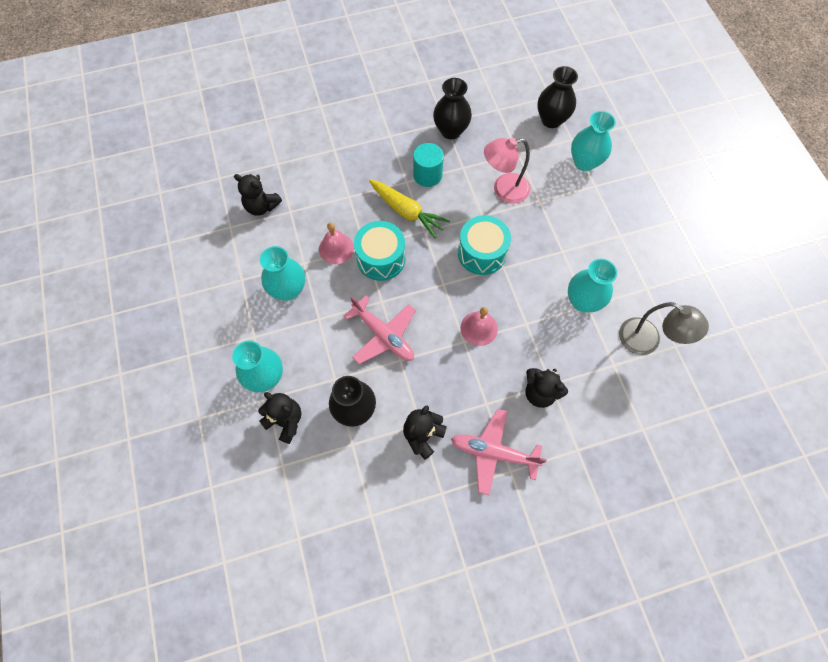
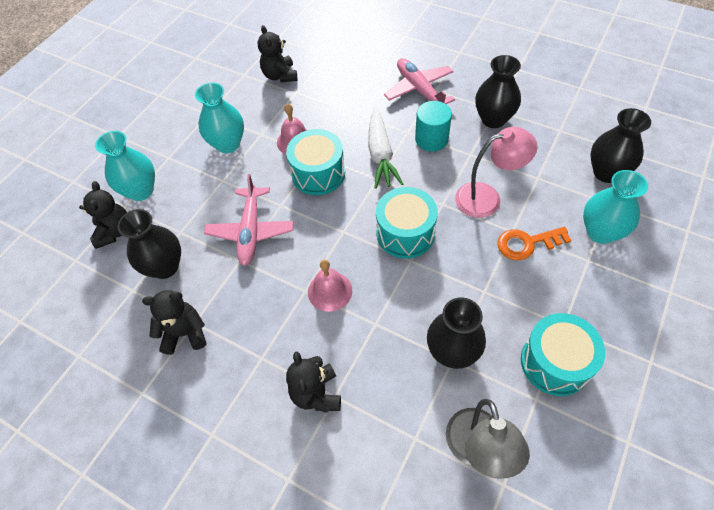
camera: 50 degrees right, 10 degrees down
yellow carrot [369,180,450,239] -> white carrot [368,107,403,189]
pink plane [451,409,547,495] -> pink plane moved to [384,58,455,104]
pink lamp [484,137,530,204] -> pink lamp turned 135 degrees clockwise [455,127,538,218]
turquoise vase [568,259,617,313] -> black vase [427,297,486,369]
none -> orange key [497,227,572,260]
none -> turquoise drum [521,313,605,396]

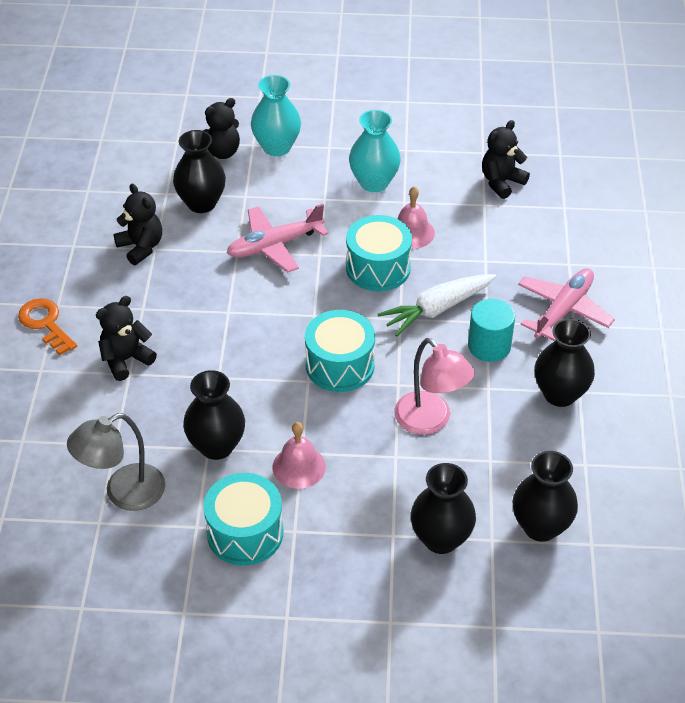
camera: 60 degrees right, 10 degrees down
pink bell [308,260,352,312] -> pink bell moved to [272,422,326,489]
orange key [497,227,572,260] -> orange key moved to [18,298,77,355]
turquoise vase [583,170,648,244] -> black vase [411,463,476,554]

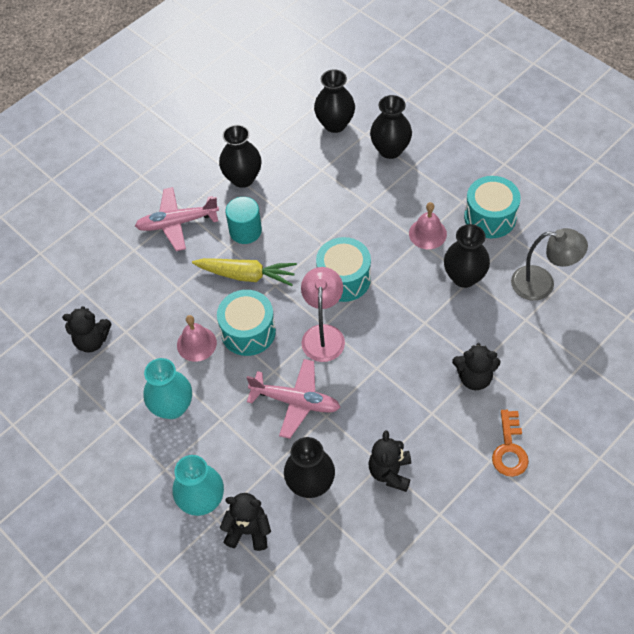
camera: 135 degrees left, 10 degrees up
white carrot [378,274,496,337] -> yellow carrot [192,258,297,286]
pink lamp [394,338,475,435] -> pink lamp moved to [301,267,345,362]

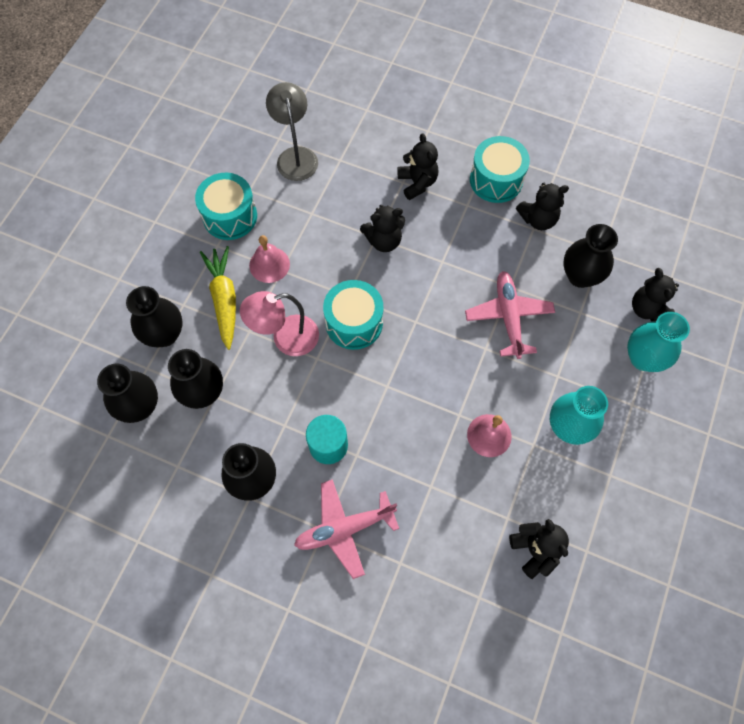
camera: 115 degrees left, 10 degrees up
pink plane [135,187,219,251] -> pink plane turned 105 degrees clockwise [294,479,399,579]
yellow carrot [192,258,297,286] -> yellow carrot moved to [200,246,236,350]
turquoise drum [217,290,276,356] -> turquoise drum moved to [470,136,530,203]
pink lamp [301,267,345,362] -> pink lamp moved to [240,291,319,356]
black vase [444,224,490,288] -> black vase moved to [168,349,223,409]
orange key [492,410,529,477] -> none
none -> black teddy bear [360,205,405,252]

